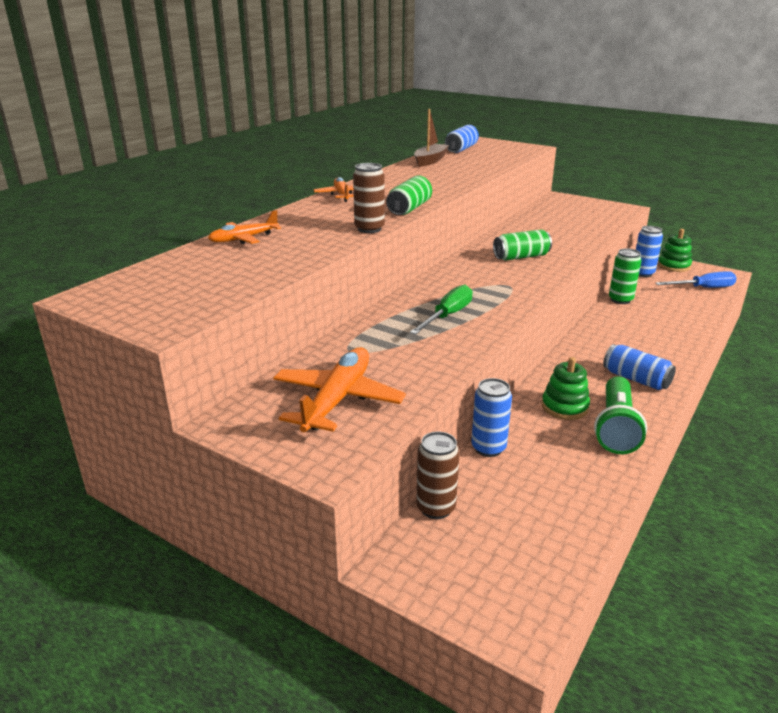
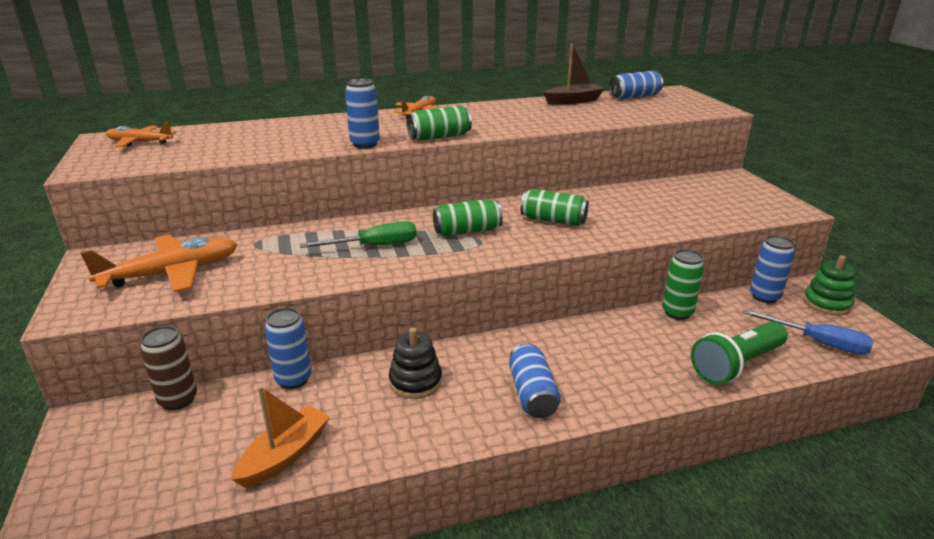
camera: 40 degrees right, 0 degrees up
orange plane [208,210,281,244] -> orange plane moved to [106,122,176,147]
brown can [353,163,385,233] -> blue can [345,79,380,148]
green stacking toy [542,357,590,420] -> black stacking toy [389,327,442,399]
green flashlight [594,376,647,454] -> green flashlight moved to [691,322,788,385]
none -> orange boat [231,386,330,488]
none -> green can [433,199,503,236]

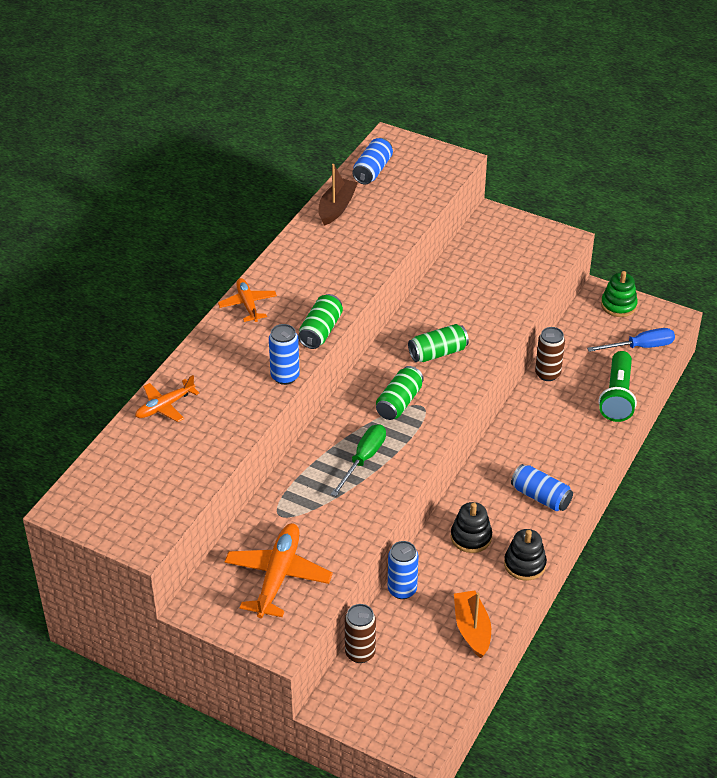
camera: 45 degrees left, 15 degrees up
orange plane [106,122,176,147] -> orange plane moved to [135,375,199,422]
green can [662,249,704,320] -> brown can [535,327,565,381]
blue can [750,235,795,303] -> none
none -> black stacking toy [504,529,547,581]

